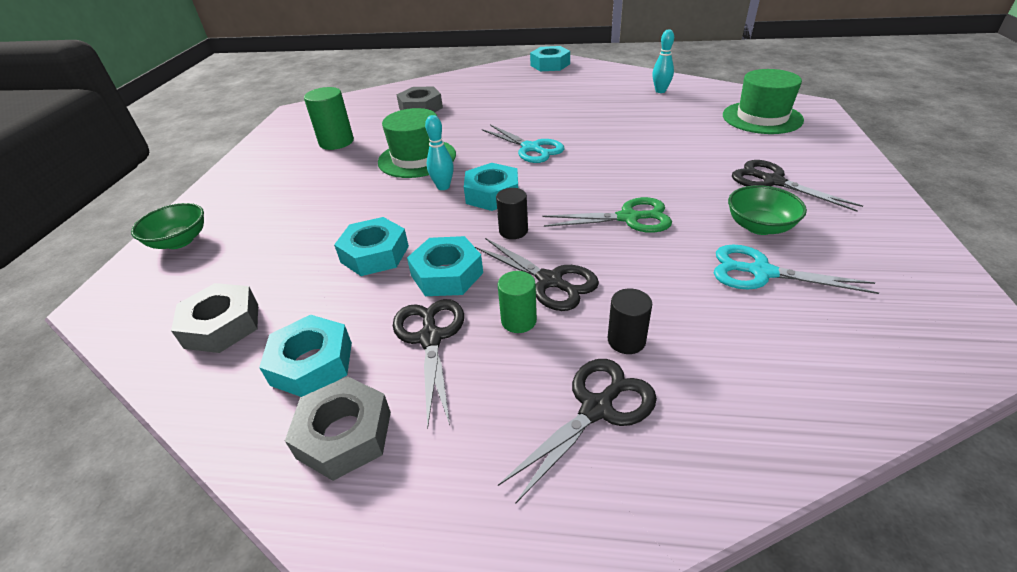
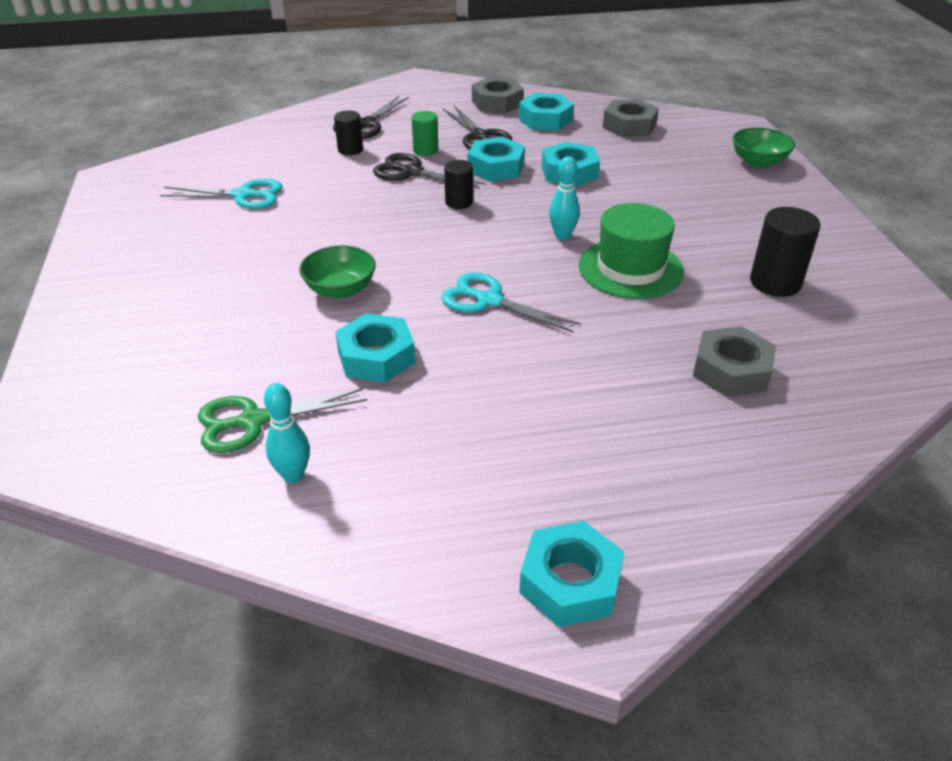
camera: 160 degrees right, 0 degrees up
green cylinder [304,87,354,150] -> black cylinder [750,207,820,297]
turquoise nut [464,163,518,211] -> turquoise nut moved to [335,313,415,383]
green scissors [543,197,672,233] -> green scissors moved to [198,388,367,453]
green hat [723,69,804,134] -> none
green bowl [728,185,807,235] -> green bowl moved to [299,246,376,298]
black scissors [732,160,863,212] -> none

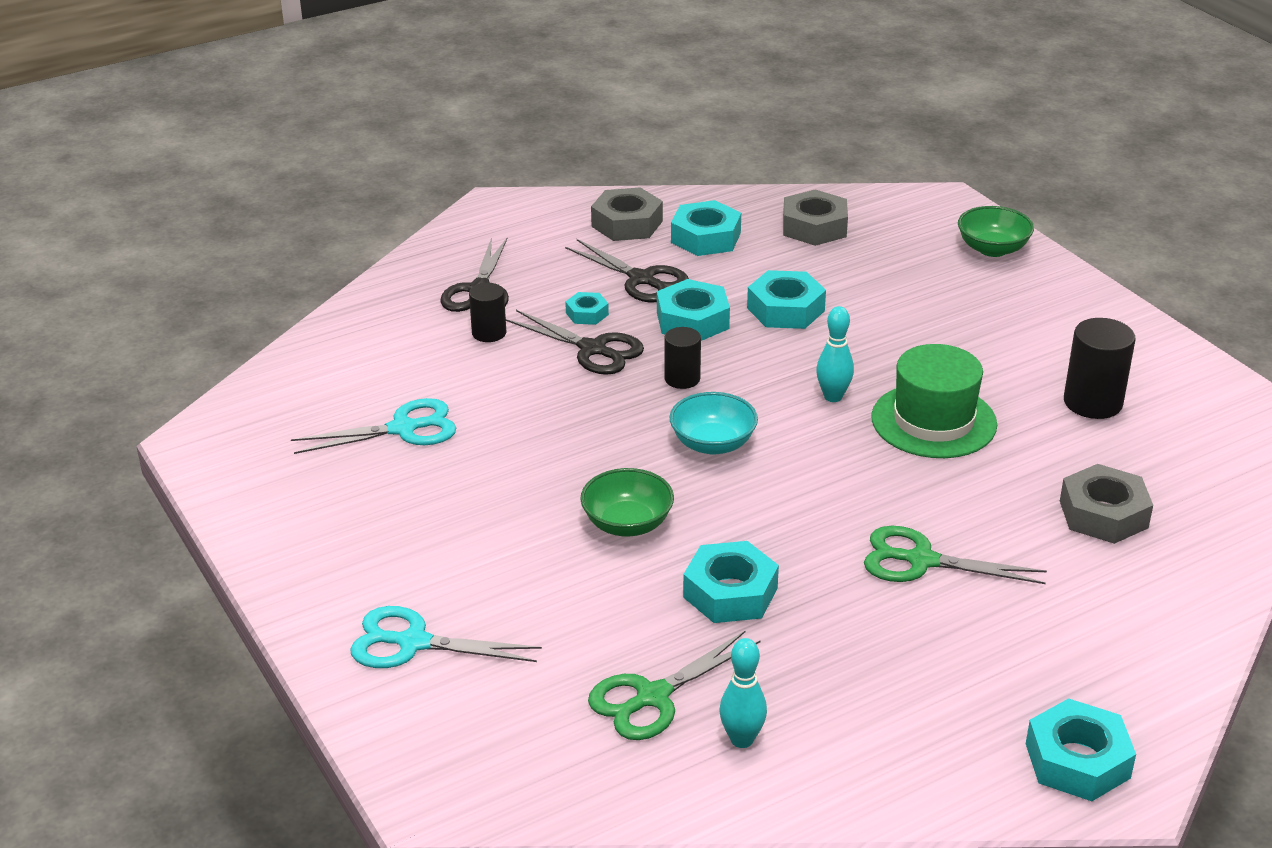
camera: 20 degrees left, 5 degrees down
black scissors [373,153,486,189] -> black scissors turned 150 degrees counterclockwise [506,310,644,375]
green cylinder [411,111,438,156] -> turquoise nut [565,292,609,325]
turquoise scissors [441,272,581,333] -> turquoise scissors moved to [350,606,542,668]
none -> turquoise bowl [670,392,758,455]
none -> green scissors [864,526,1047,584]

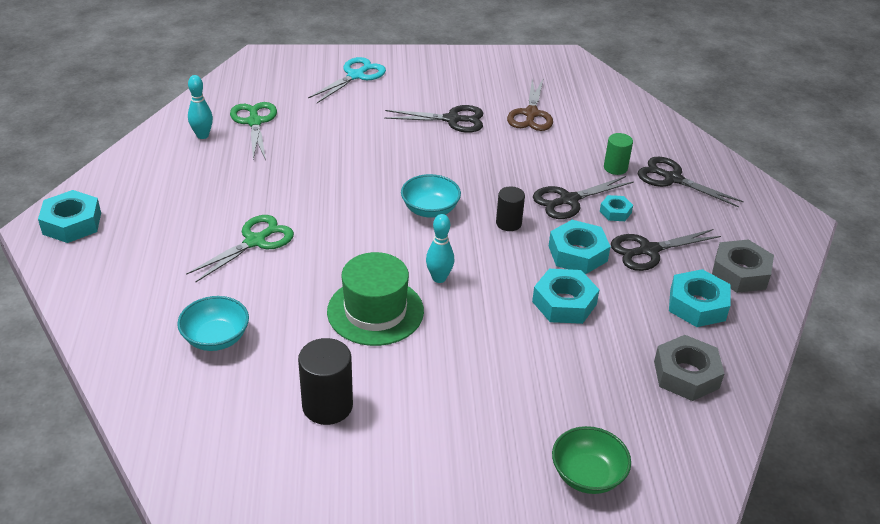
camera: 115 degrees right, 5 degrees up
turquoise scissors [291,398,456,454] -> brown scissors [507,78,553,131]
black cylinder [469,283,506,342] -> green cylinder [604,133,633,175]
green bowl [580,468,674,536] -> none
turquoise nut [683,541,779,623] -> none
grey nut [1060,464,1153,544] -> turquoise bowl [177,296,249,351]
none -> black scissors [384,105,483,133]

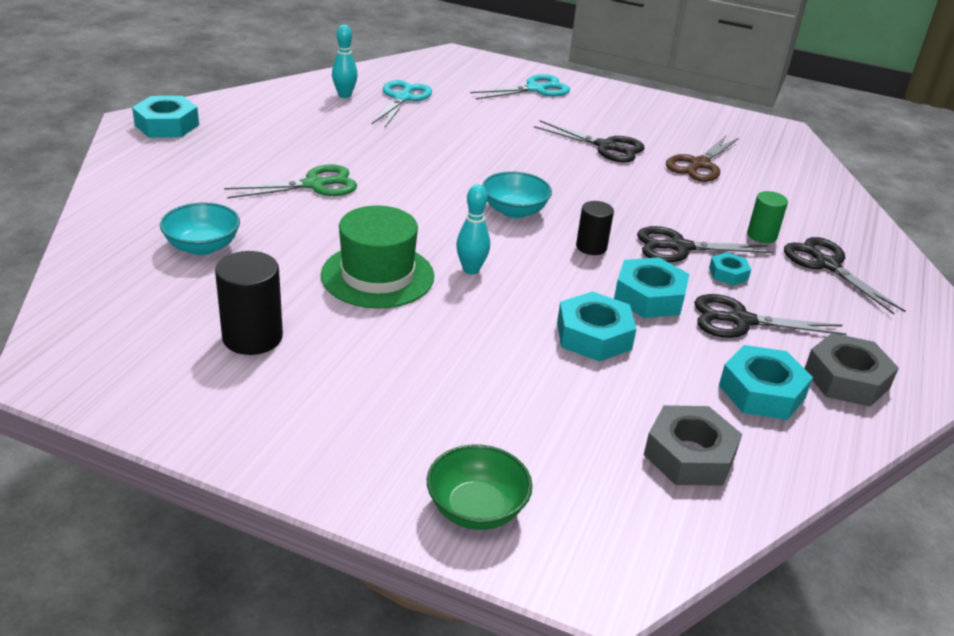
camera: 25 degrees right, 5 degrees down
green scissors [230,102,277,160] -> turquoise scissors [372,80,432,127]

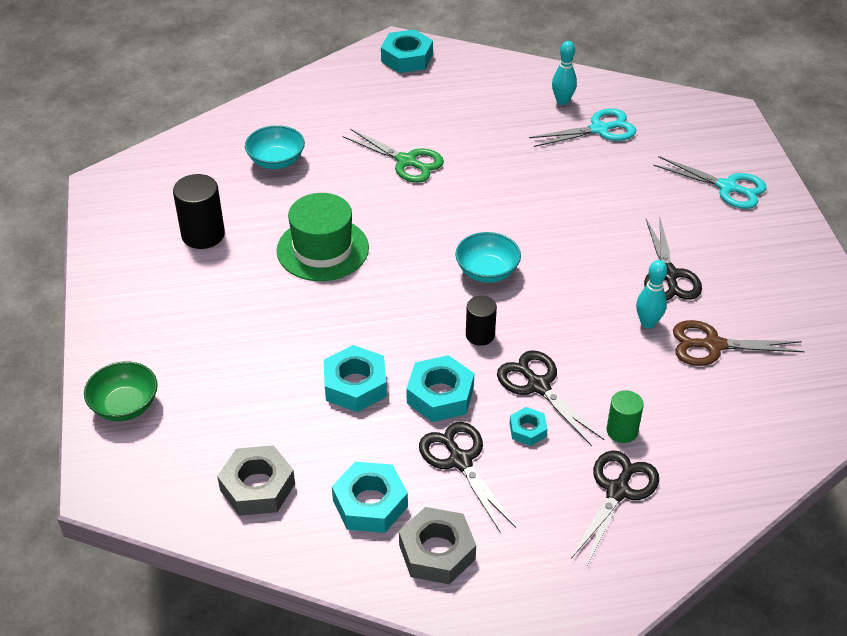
camera: 60 degrees right, 10 degrees up
turquoise bowling pin [456,184,490,274] -> turquoise bowling pin moved to [636,260,667,328]

